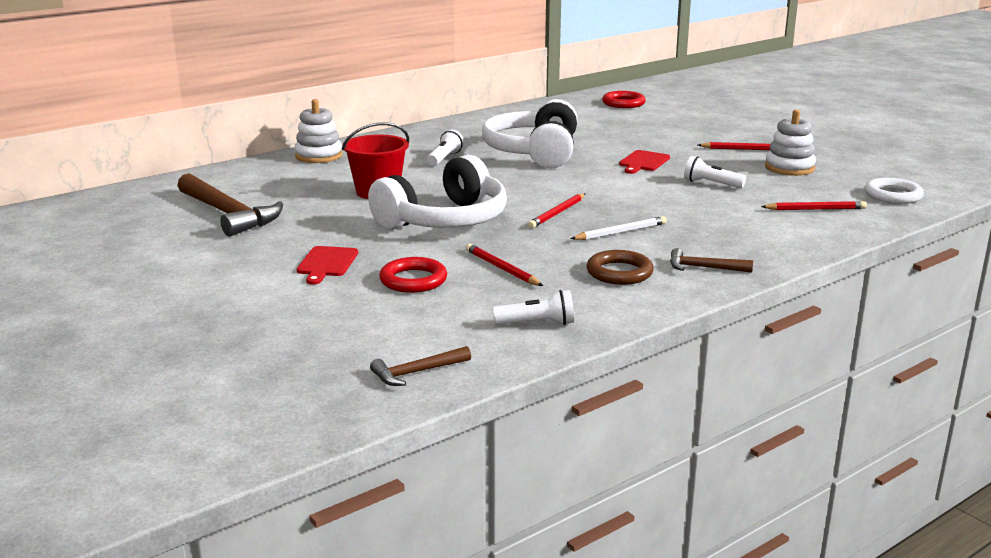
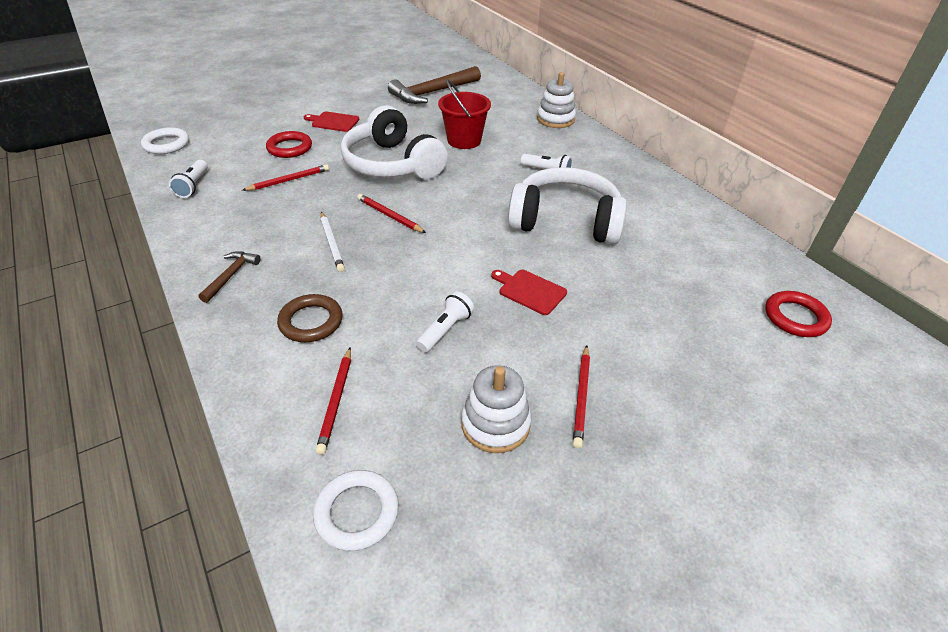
camera: 95 degrees right, 20 degrees up
brown hammer [370,346,471,386] -> white ring [141,127,189,154]
brown ring [587,250,654,285] -> brown ring moved to [277,294,342,342]

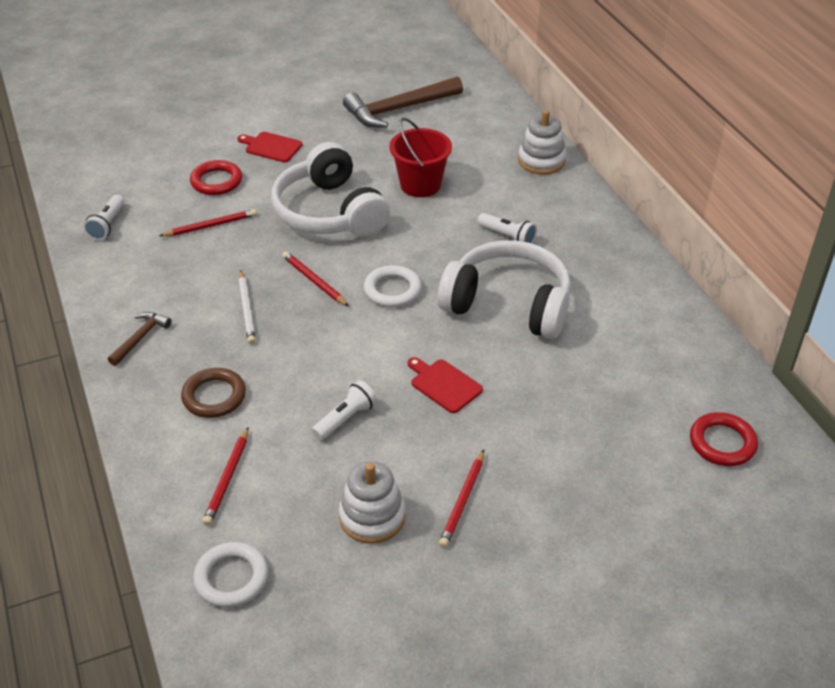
camera: 10 degrees right, 0 degrees up
white ring [141,127,189,154] -> white ring moved to [364,265,422,307]

